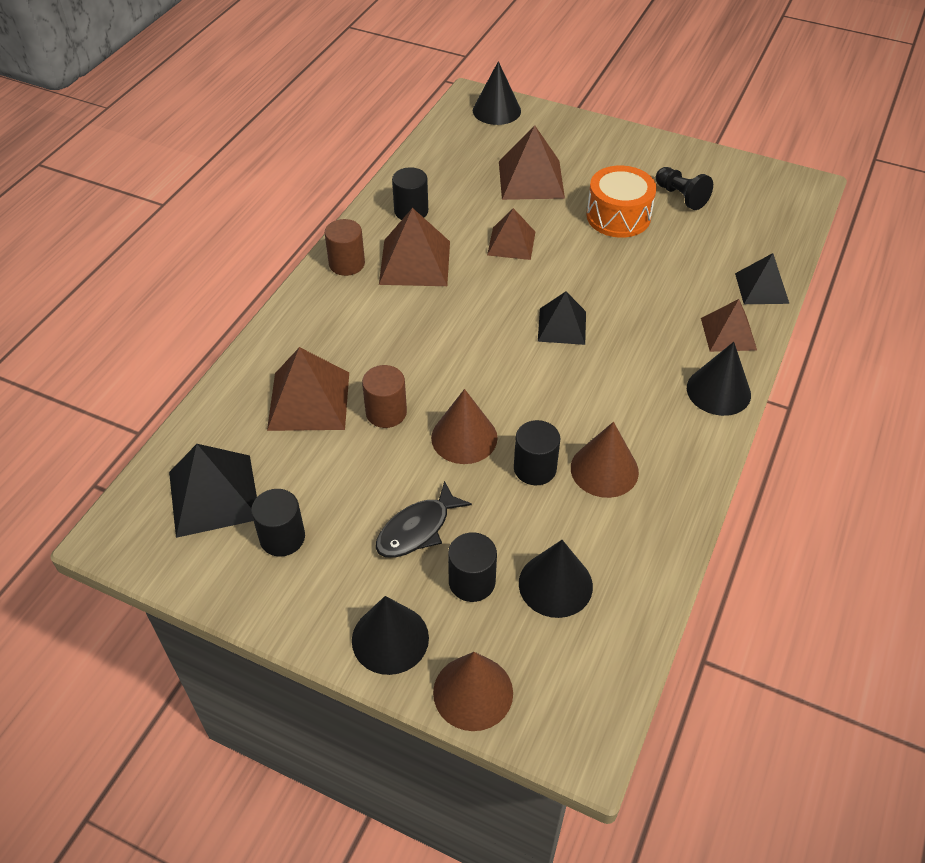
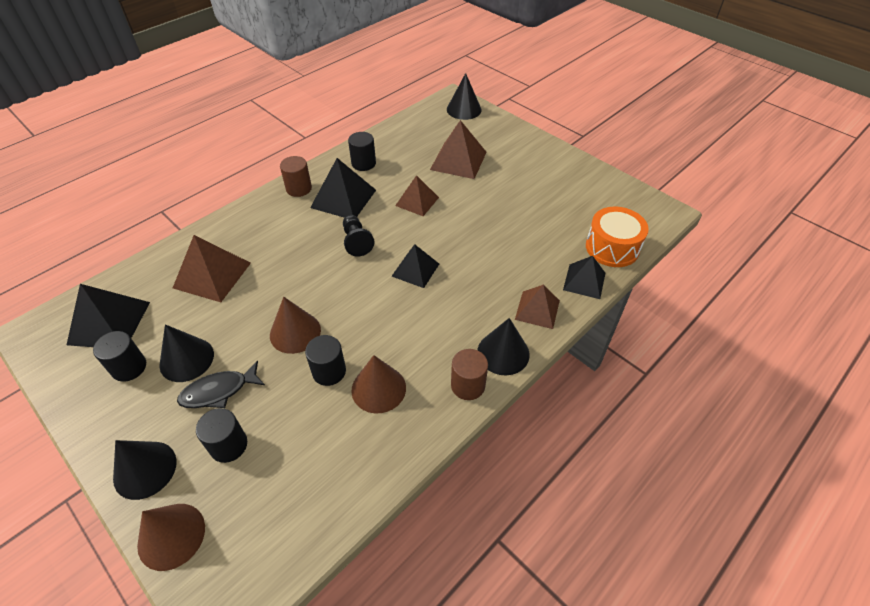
camera: 20 degrees right, 0 degrees up
brown cylinder [362,365,407,428] -> brown cylinder moved to [451,349,488,400]
brown pyramid [379,208,450,286] -> black pyramid [310,158,376,218]
black cone [519,540,593,618] -> black cone moved to [159,324,214,382]
orange drum [586,165,656,238] -> orange drum moved to [586,207,649,267]
black pawn [656,167,713,210] -> black pawn moved to [343,215,374,257]

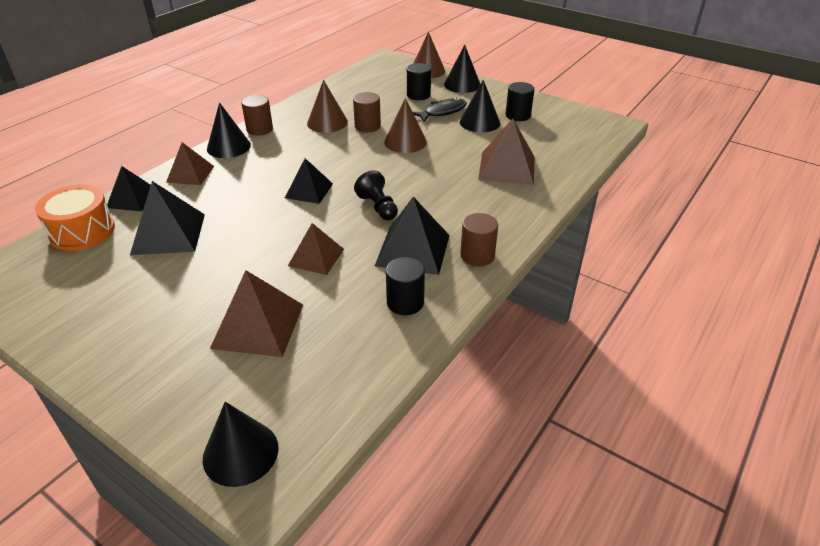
camera: 170 degrees right, 10 degrees down
black pyramid [67,284,150,347] -> black pyramid moved to [130,181,205,255]
black cylinder [305,335,346,386] -> brown cylinder [353,92,381,132]

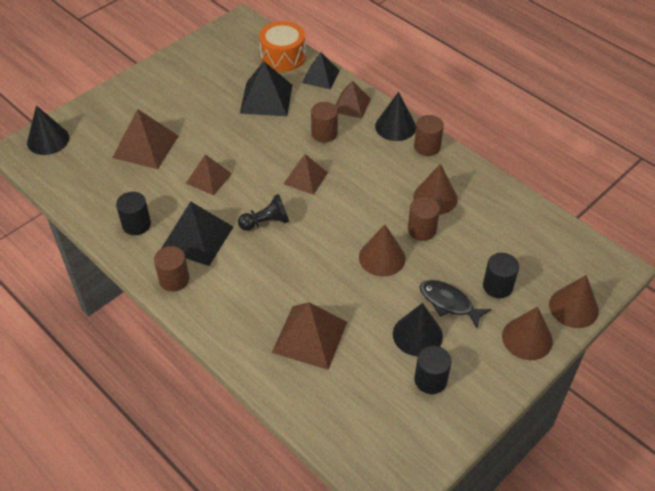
camera: 100 degrees right, 10 degrees up
black pyramid [285,158,333,204] -> brown pyramid [284,154,328,195]
black fish [413,98,467,122] -> black fish turned 150 degrees clockwise [420,280,491,328]
black cone [444,45,480,93] -> brown cone [502,307,553,360]
none -> brown cylinder [311,102,338,143]

